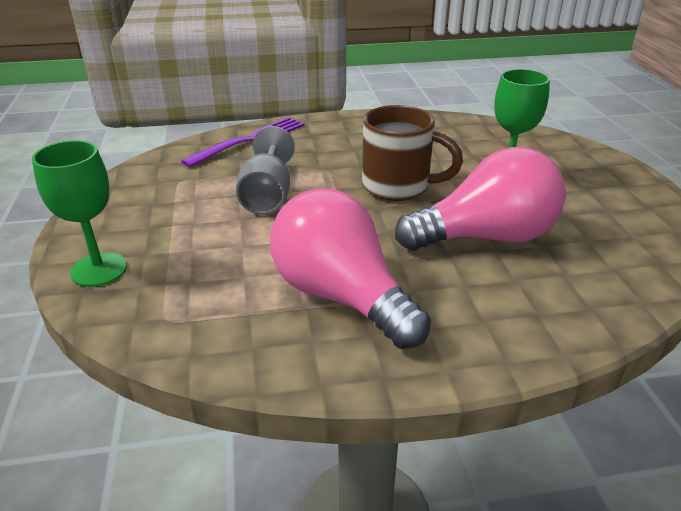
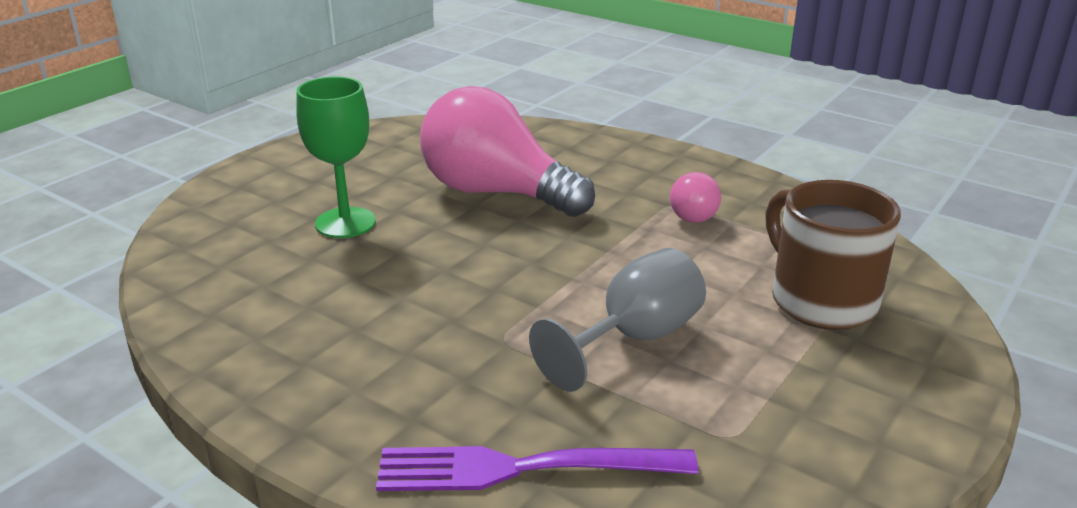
camera: 135 degrees left, 5 degrees down
green goblet [32,140,127,287] -> none
pink light bulb [270,189,431,349] -> pink light bulb [670,172,721,223], size x0.46
brown mug [362,105,463,201] -> brown mug moved to [765,180,901,330]

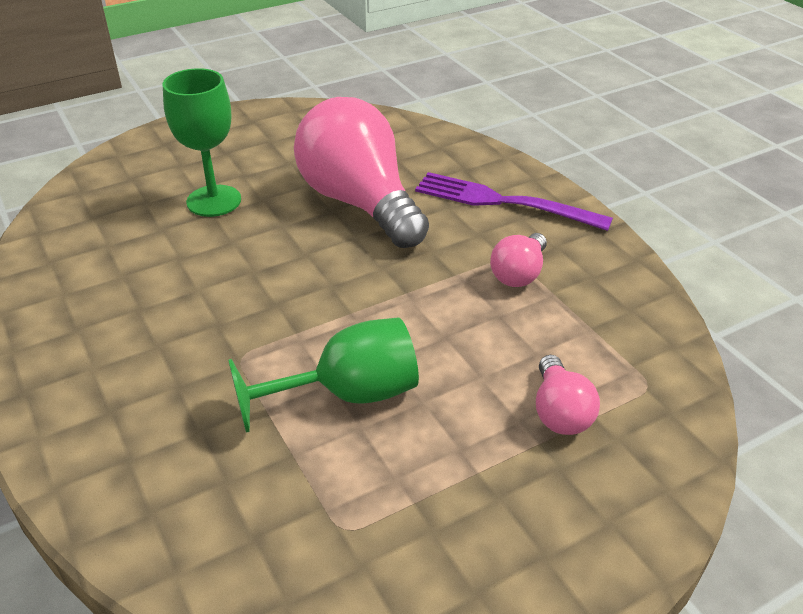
camera: 25 degrees right, 10 degrees up
purple fork [376,446,698,491] -> purple fork moved to [415,172,613,231]
grey goblet [529,248,706,392] -> green goblet [228,318,419,433]
brown mug [765,180,901,330] -> pink light bulb [536,355,600,435]

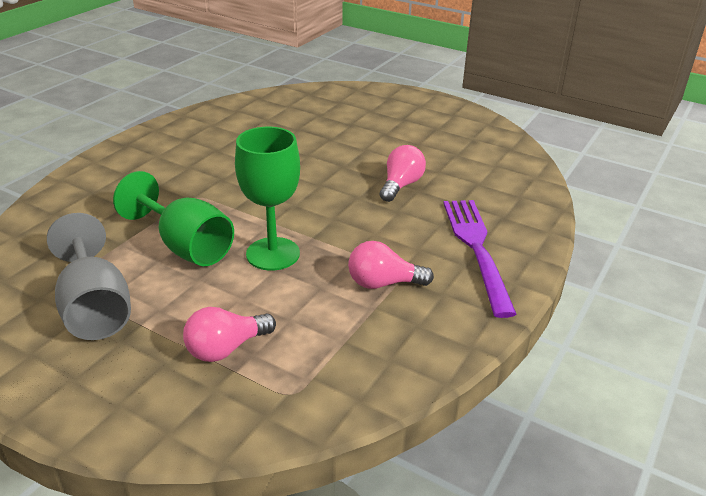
camera: 60 degrees right, 5 degrees down
green goblet [162,68,241,217] -> green goblet moved to [235,127,300,271]
pink light bulb [294,97,429,248] -> pink light bulb [380,145,426,202], size x0.46
none -> grey goblet [47,213,131,340]

